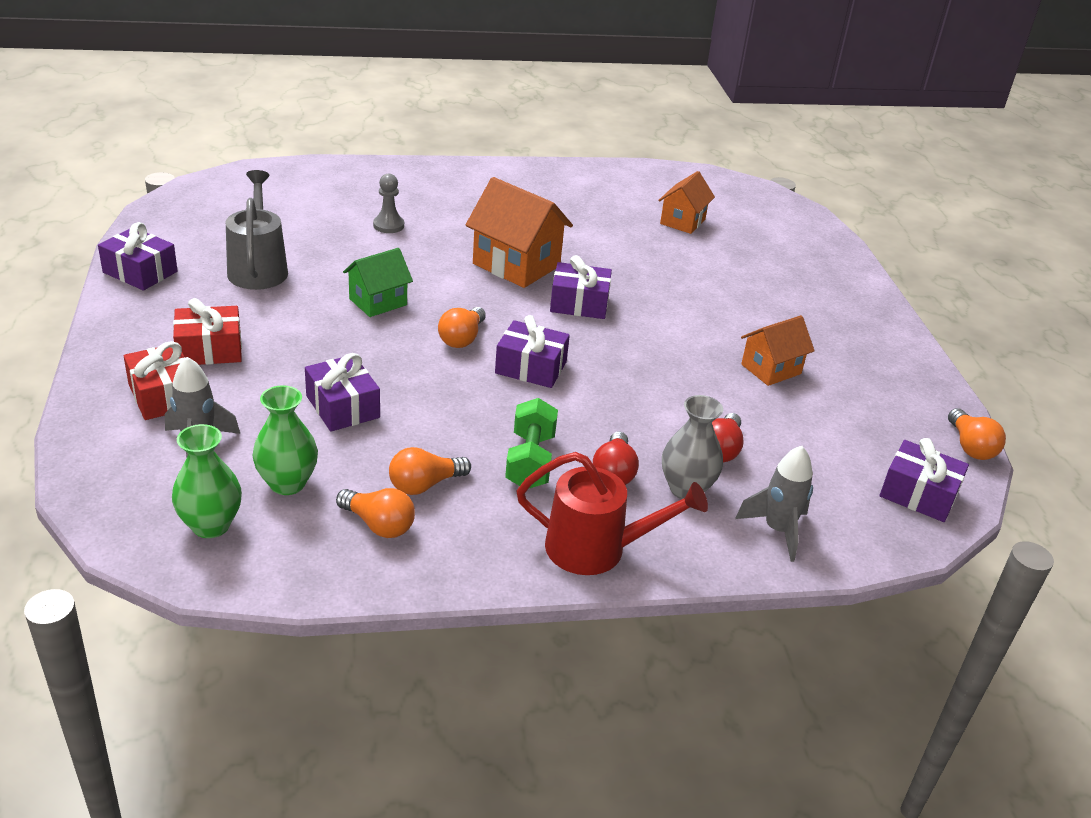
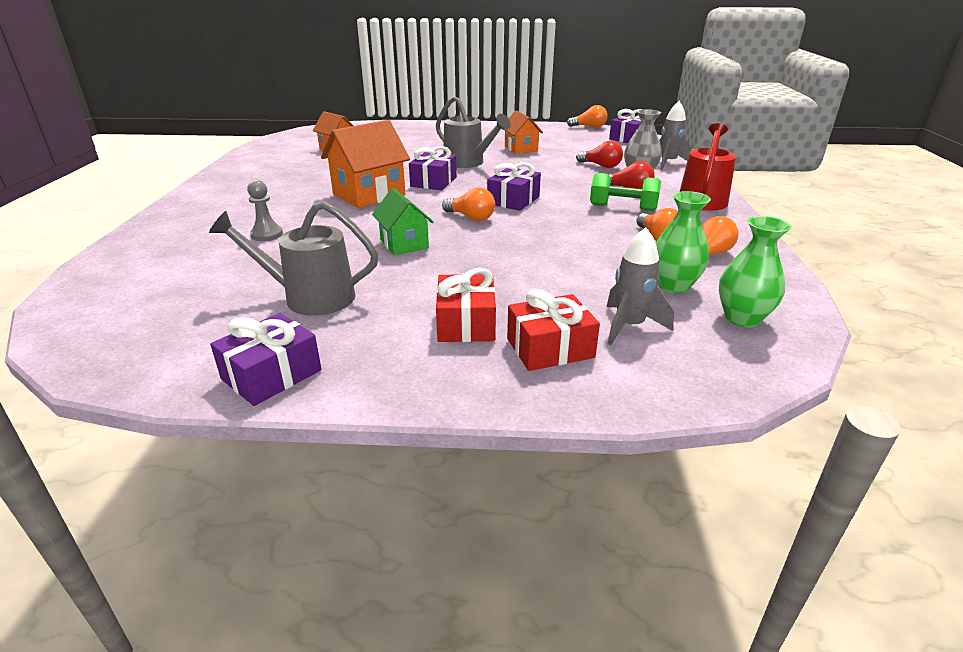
camera: 75 degrees left, 5 degrees down
purple gift [305,353,380,432] -> none
none -> grey watering can [436,96,511,168]

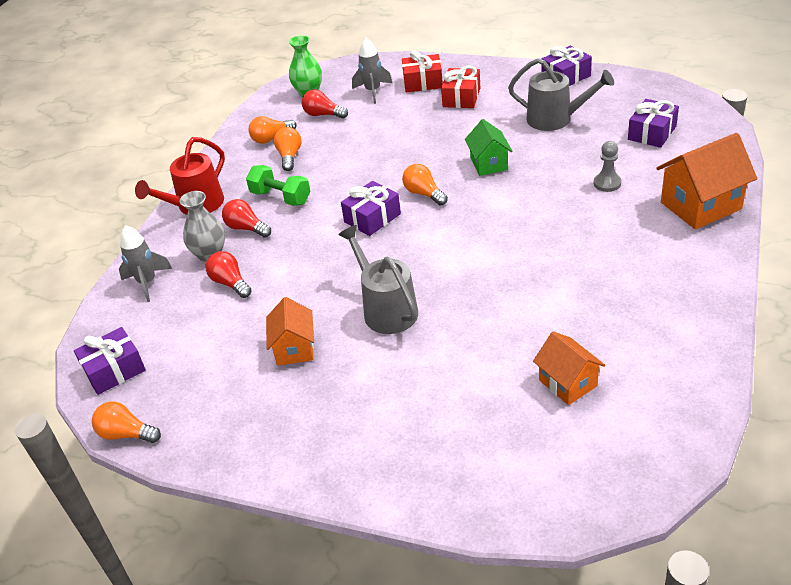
camera: 160 degrees left, 10 degrees up
orange house [321,120,410,208] -> orange house moved to [656,133,757,229]
purple gift [409,146,457,190] -> purple gift moved to [628,99,679,148]
green vase [655,191,711,293] -> red light bulb [302,90,348,119]

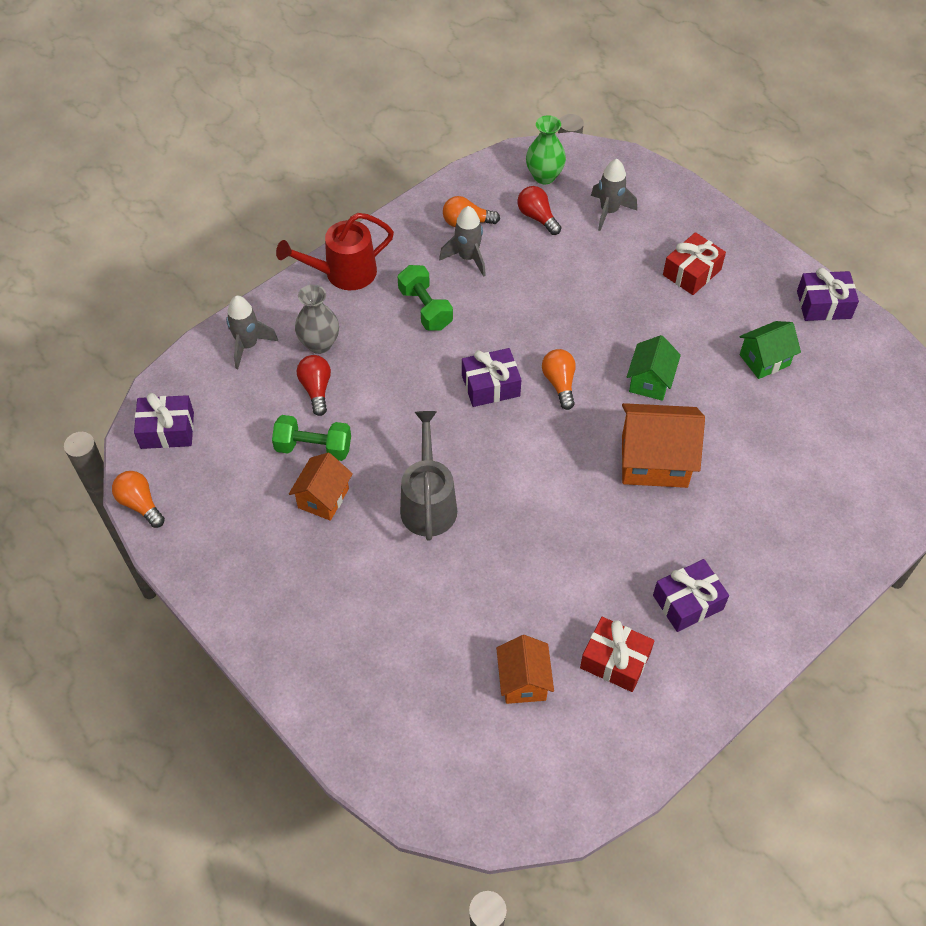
camera: 25 degrees right, 15 degrees up
red light bulb [222,199,271,238] -> none
orange light bulb [274,127,302,171] -> grey rocket [439,206,486,277]
red gift [402,50,443,92] -> red gift moved to [580,617,654,692]
grey watering can [508,58,614,131] -> green house [740,321,801,379]
grey pawn [594,141,621,192] -> none
purple gift [628,99,679,148] -> purple gift moved to [653,559,729,632]
orange house [656,133,757,229] -> orange house moved to [622,403,705,488]
none -> green dumbbell [272,415,351,461]

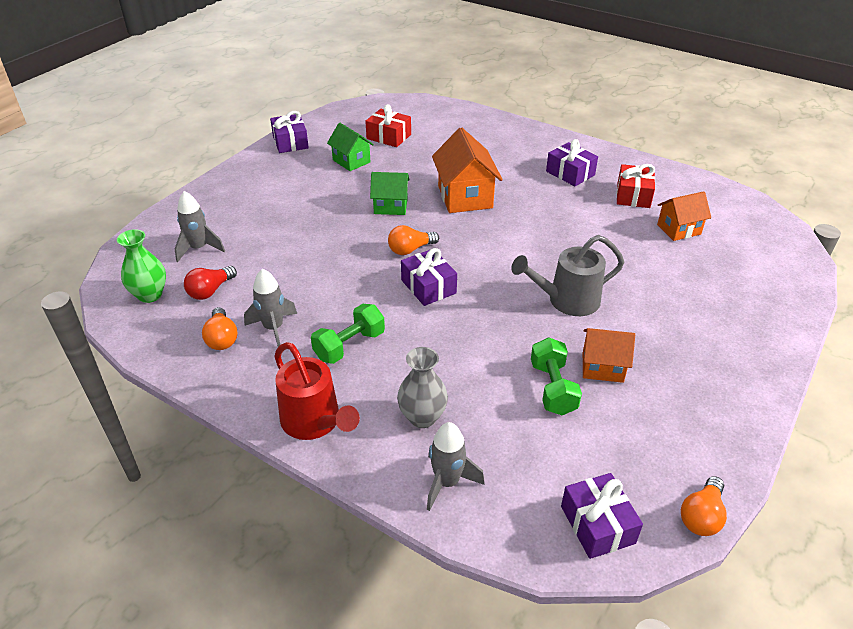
camera: 105 degrees left, 15 degrees down
red light bulb [297,355,331,416] -> none
red gift [663,232,726,295] -> red gift moved to [365,104,411,147]

